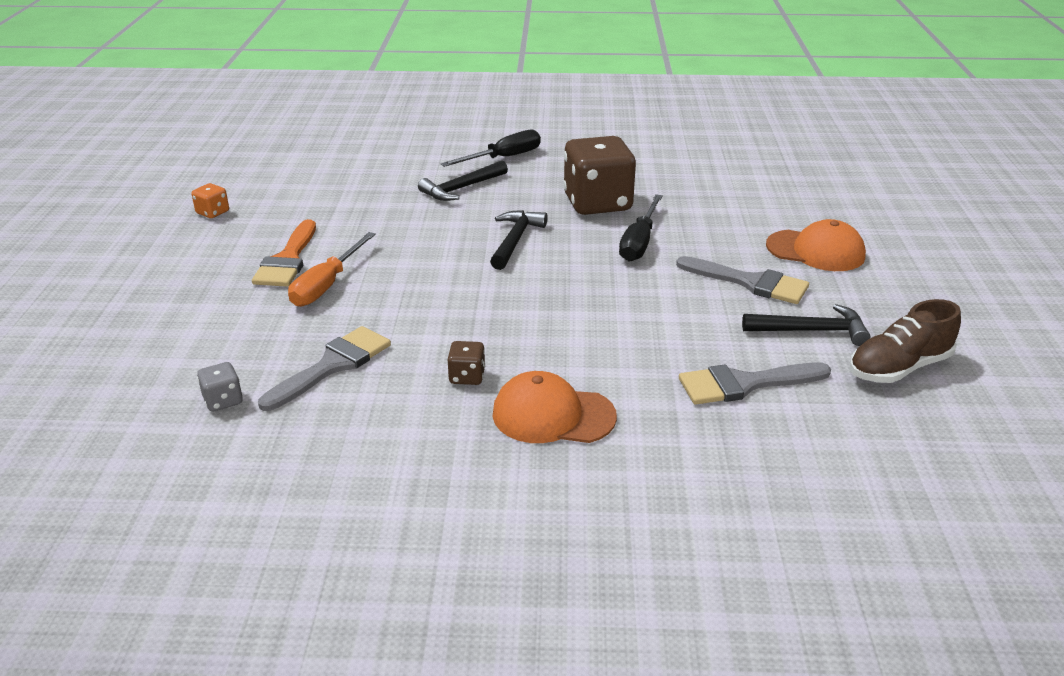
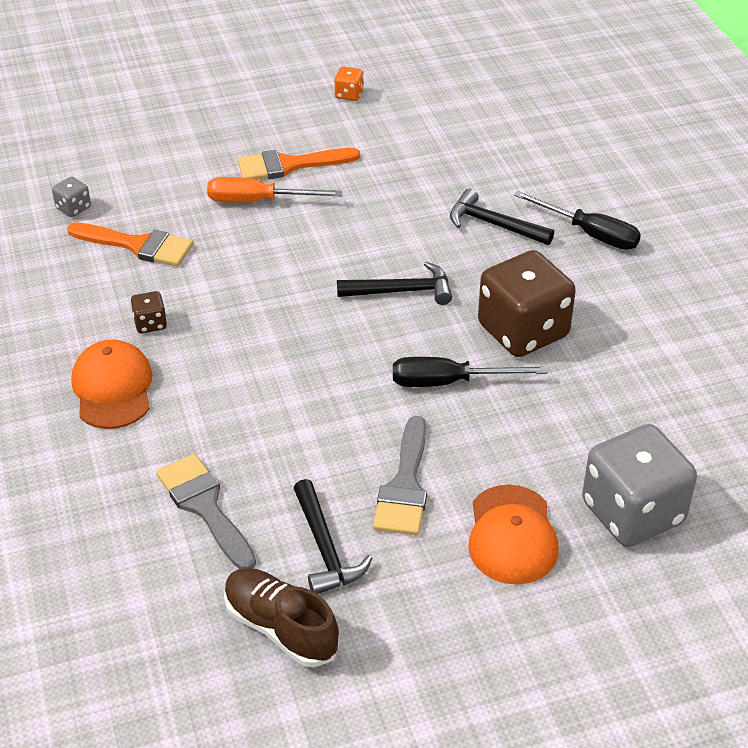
camera: 70 degrees right, 10 degrees up
grey brush [258,326,391,411] -> orange brush [67,222,194,267]
none -> grey dice [582,424,697,547]

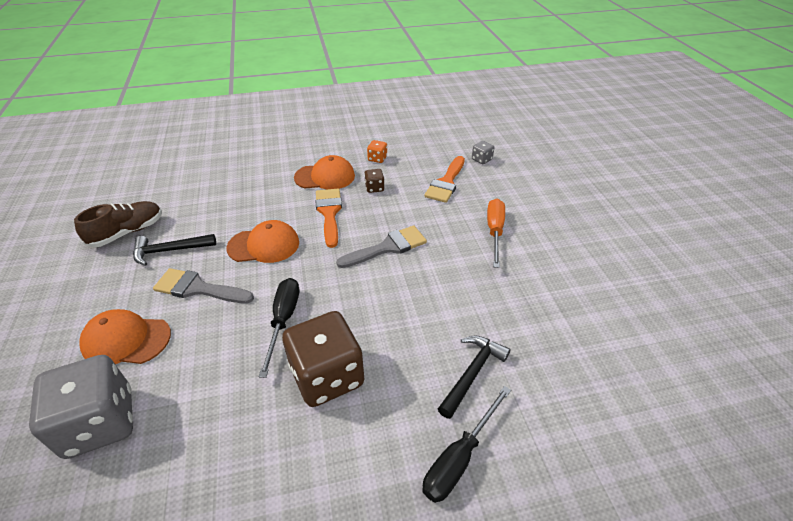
camera: 95 degrees right, 0 degrees up
grey brush [156,454,256,569] -> grey brush moved to [336,226,427,268]
orange brush [238,148,360,180] -> orange brush moved to [316,189,342,248]
orange dice [335,66,364,101] -> orange dice moved to [367,140,387,163]
black hammer [337,262,452,305] -> none
none -> orange cap [226,220,299,263]

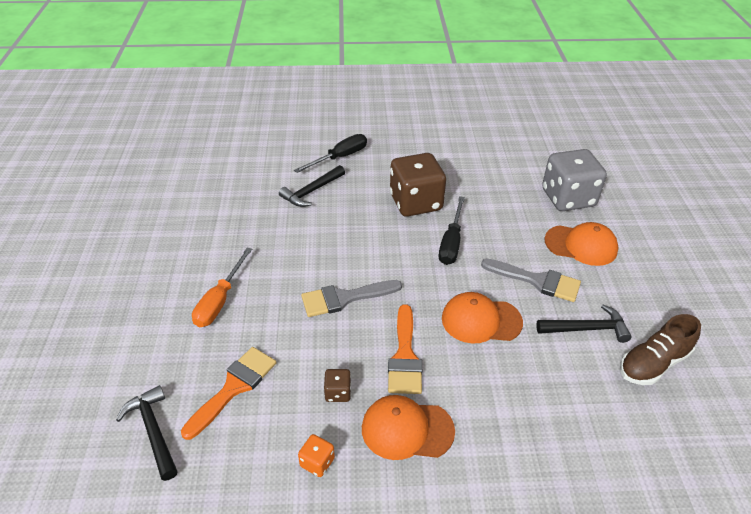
camera: 170 degrees left, 0 degrees up
grey dice [472,141,494,164] -> black hammer [116,385,178,481]

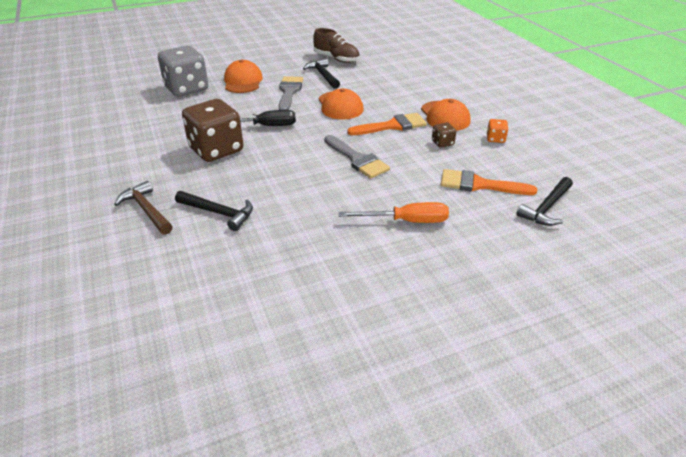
camera: 110 degrees left, 5 degrees down
black screwdriver [294,134,367,173] -> brown hammer [114,181,173,235]

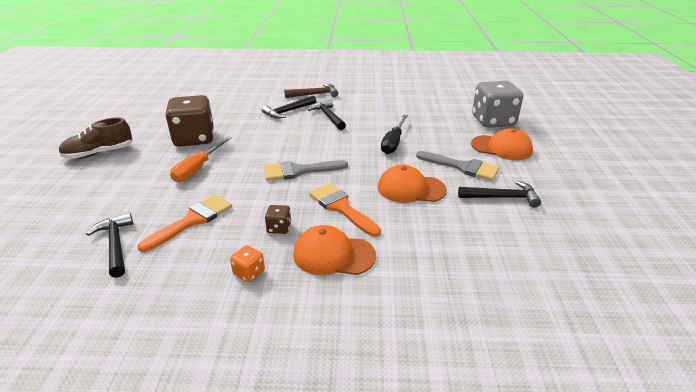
camera: 115 degrees right, 5 degrees down
brown dice [182,99,243,162] -> brown dice moved to [165,95,214,147]
brown shoe [313,28,360,63] -> brown shoe moved to [59,117,133,159]
orange brush [348,113,427,135] -> orange brush turned 135 degrees clockwise [309,183,381,237]
none -> black hammer [308,99,346,130]

